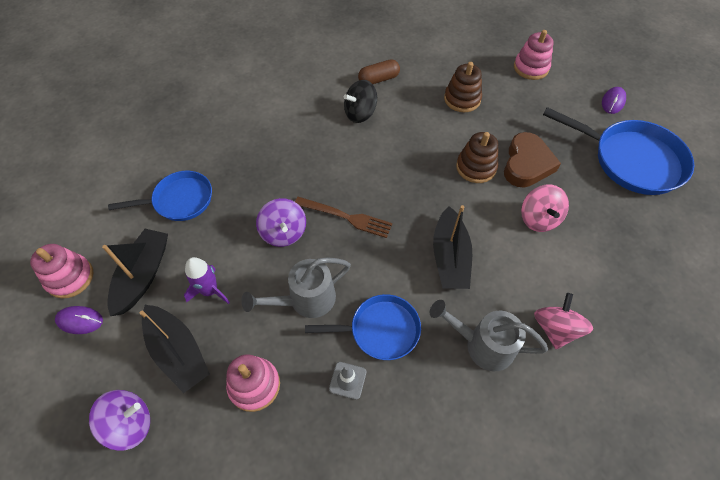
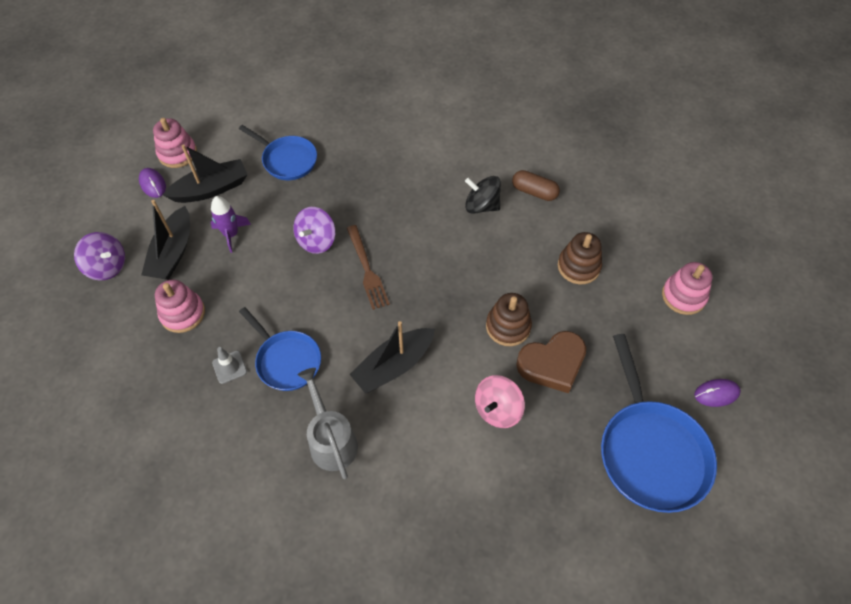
camera: 50 degrees right, 0 degrees up
grey watering can [241,257,351,318] -> none
pink spinning top [534,293,593,349] -> none

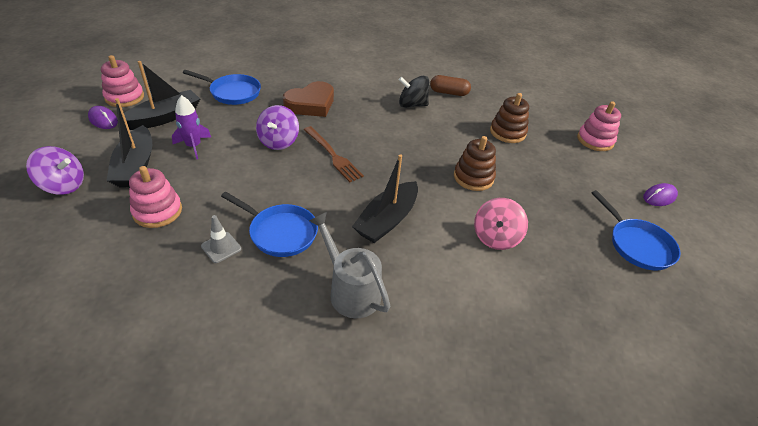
camera: 20 degrees left, 15 degrees down
brown heart [516,331,586,393] -> brown heart moved to [283,81,334,117]
blue pan [601,334,717,513] -> blue pan [592,190,681,270], size x0.62

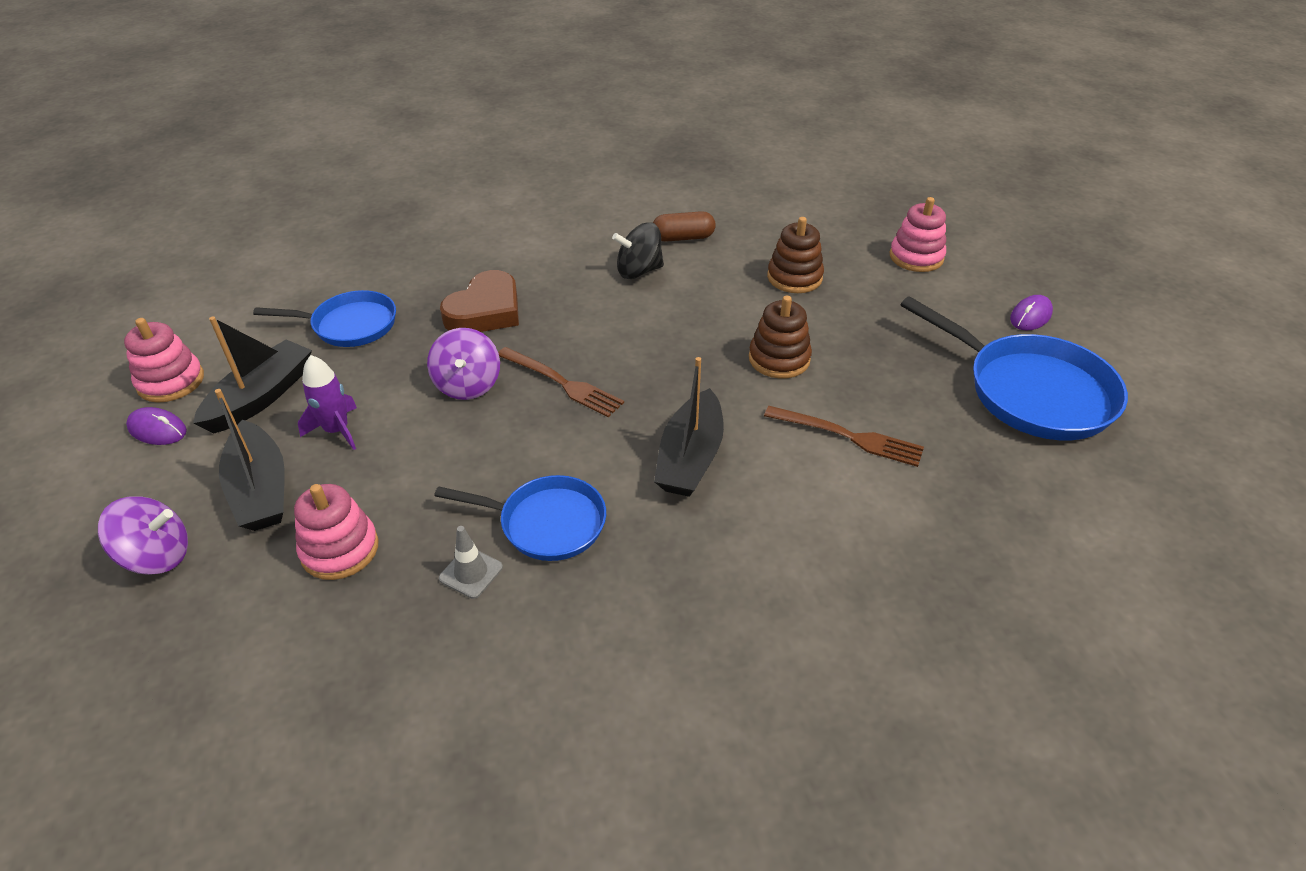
camera: 15 degrees left, 0 degrees up
grey watering can [309,212,390,318] -> none
pink spinning top [474,198,528,250] -> brown fork [764,406,924,467]
blue pan [592,190,681,270] -> blue pan [900,296,1128,440], size x1.60

